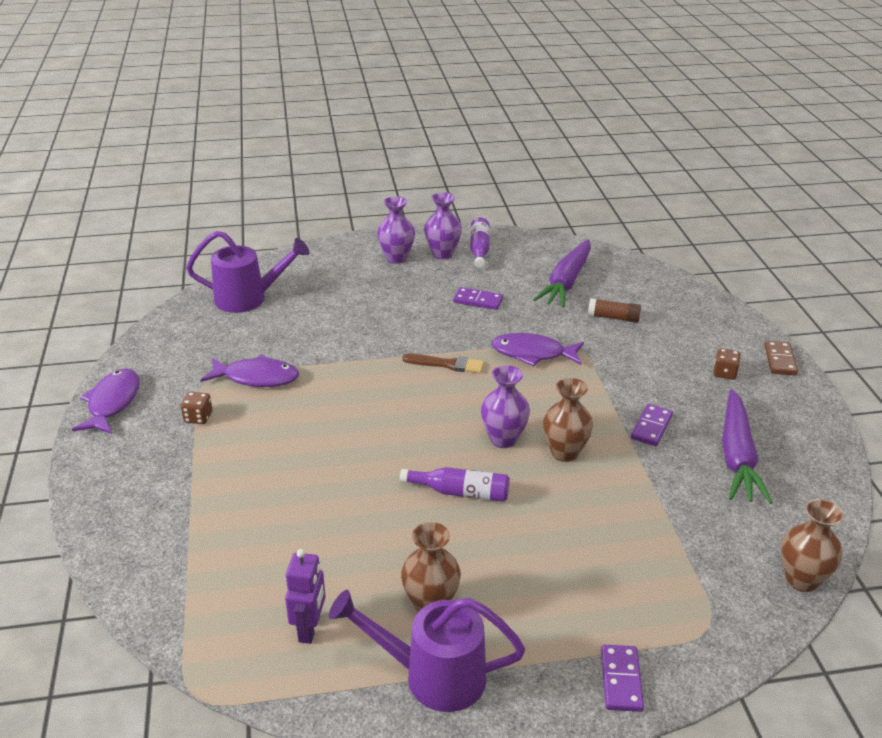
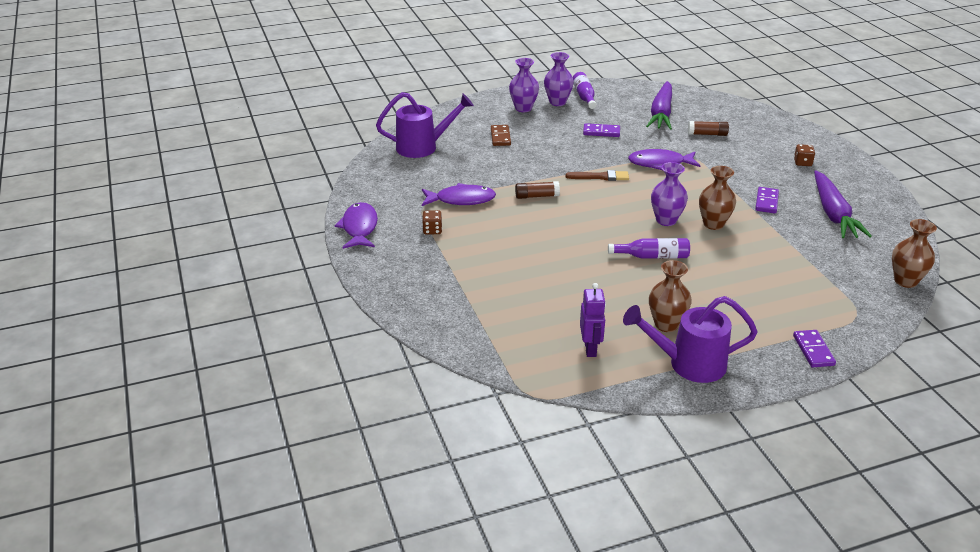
camera: 10 degrees left, 0 degrees up
brown domino [764,341,798,375] -> brown domino moved to [491,125,511,146]
none -> brown glue stick [515,181,560,199]

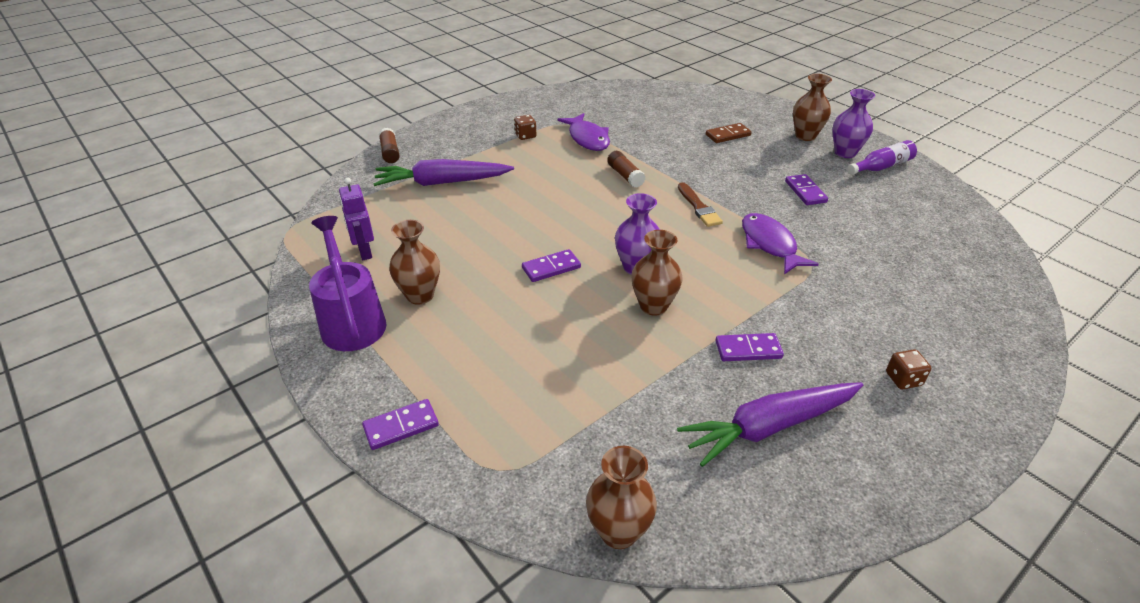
camera: 70 degrees right, 5 degrees up
purple fish [334,202,378,249] -> none
purple watering can [376,92,474,158] -> none
purple vase [509,58,539,112] -> brown vase [793,74,832,141]
purple robot [580,283,606,357] -> purple robot turned 90 degrees clockwise [339,178,374,260]
purple bottle [608,238,690,259] -> purple domino [522,249,581,282]
purple carrot [646,81,672,130] -> purple carrot moved to [374,159,514,186]
brown glue stick [688,121,729,136] -> brown glue stick moved to [379,128,400,163]

